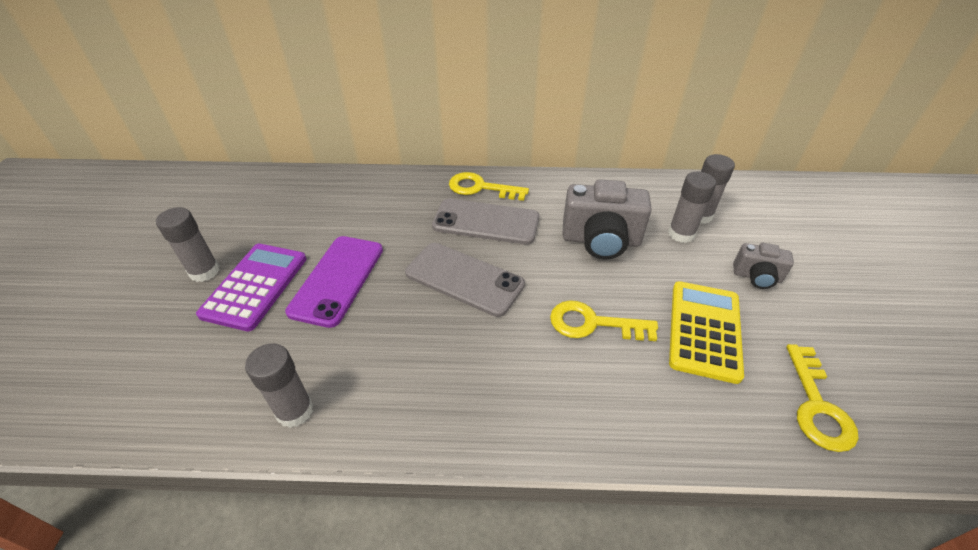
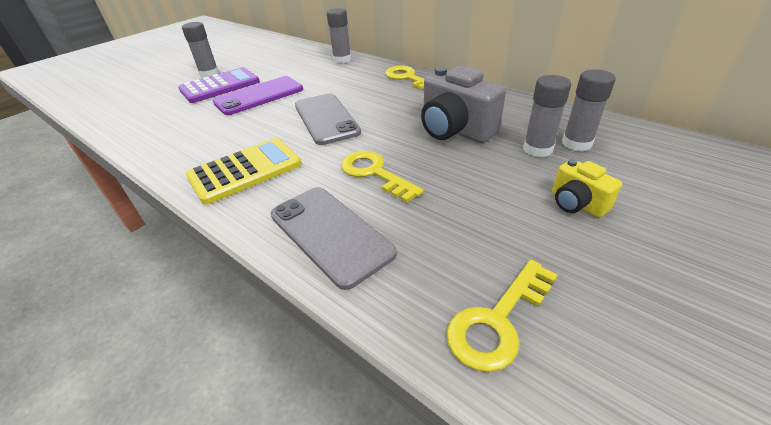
camera: 40 degrees right, 5 degrees down
grey glue stick [245,343,314,428] -> grey glue stick moved to [327,8,351,63]
grey phone [432,198,539,245] -> grey phone moved to [271,187,397,290]
yellow calculator [669,281,744,384] -> yellow calculator moved to [186,138,301,205]
grey camera [733,243,794,289] -> yellow camera [552,159,622,218]

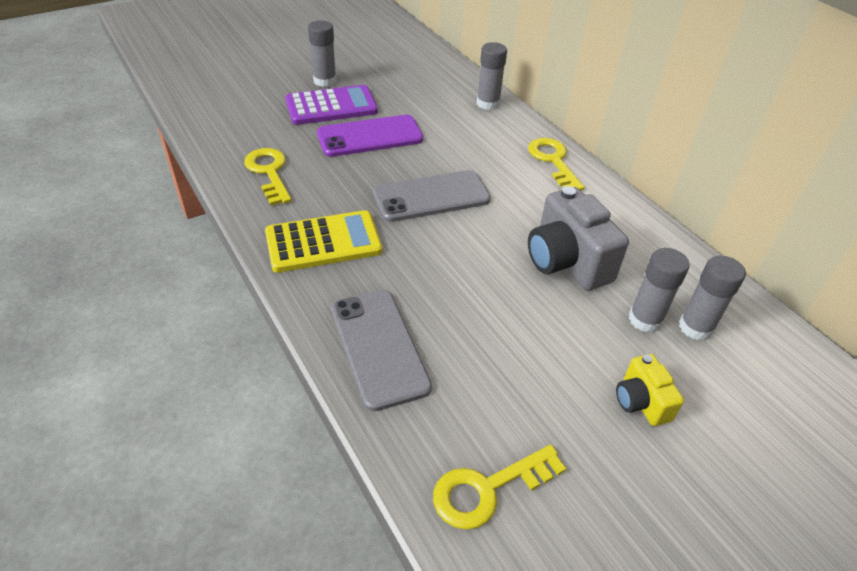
camera: 15 degrees right, 5 degrees up
grey phone [295,93,361,145] -> grey phone turned 75 degrees clockwise [373,170,491,222]
yellow key [341,151,424,203] -> yellow key moved to [244,148,292,205]

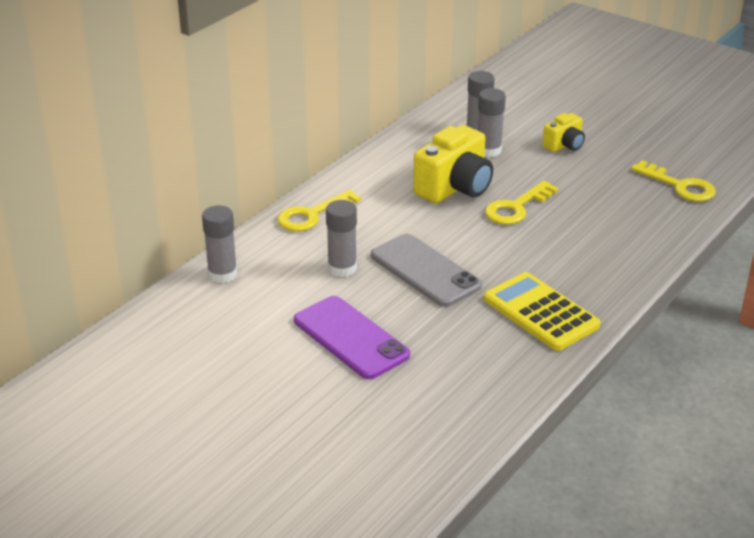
camera: 110 degrees left, 10 degrees down
yellow key [244,148,292,205] -> yellow key moved to [485,181,558,225]
purple calculator [285,85,378,125] -> none
grey glue stick [308,20,337,87] -> grey glue stick moved to [326,200,357,277]
grey phone [331,290,432,411] -> none
grey camera [528,186,629,290] -> yellow camera [413,125,493,203]

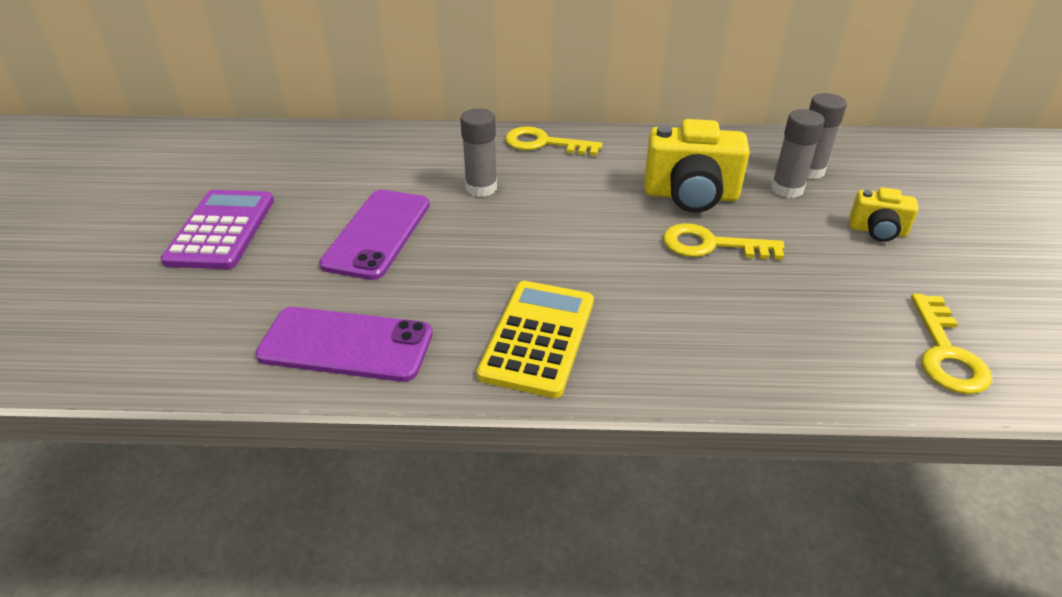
camera: 55 degrees right, 5 degrees up
grey glue stick [202,205,238,283] -> none
grey phone [371,234,482,307] -> none
none -> purple calculator [161,190,274,269]
none -> purple phone [255,307,433,382]

